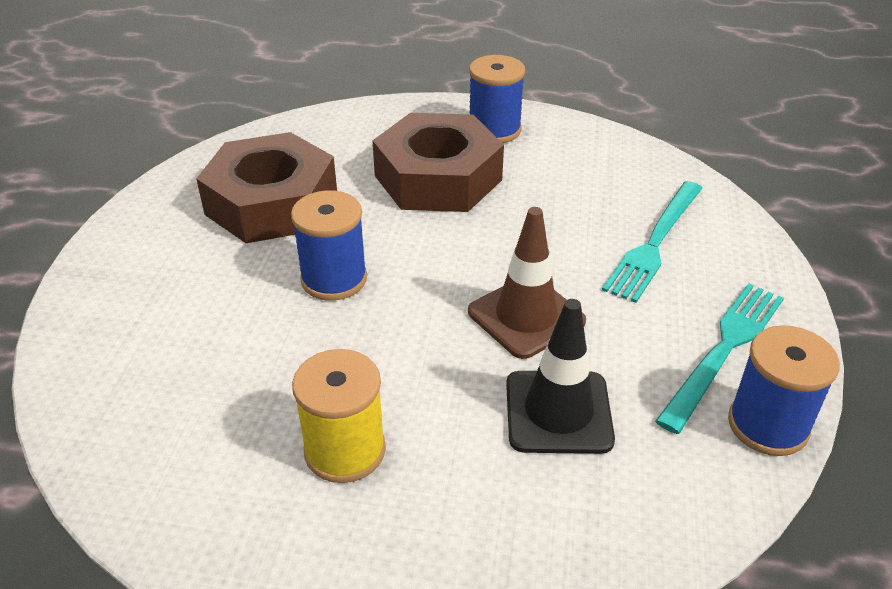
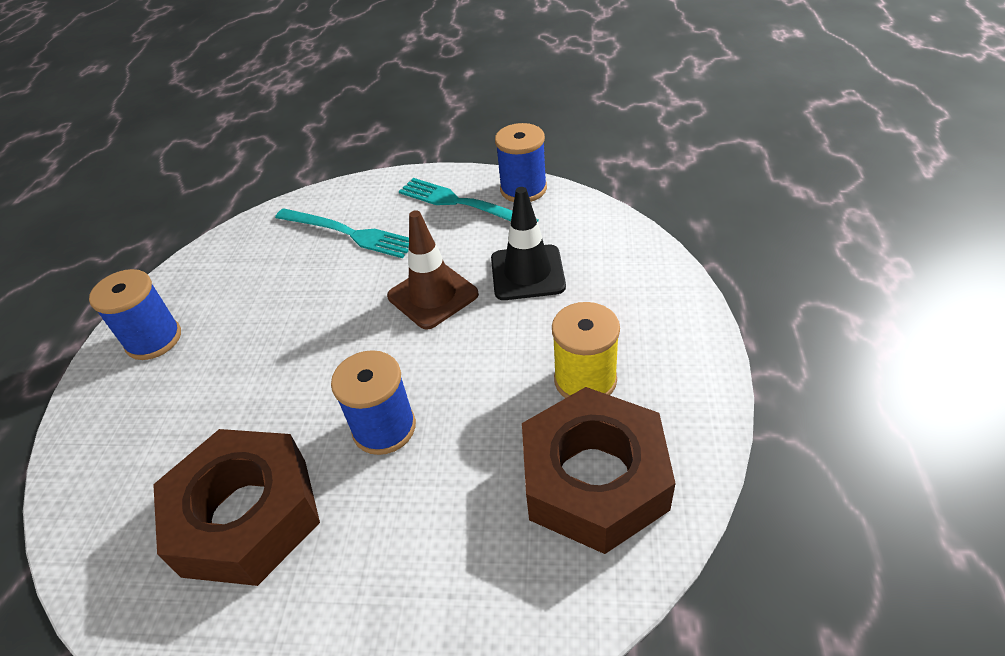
camera: 90 degrees left, 5 degrees up
brown nut [372,113,504,212] -> brown nut moved to [522,387,676,554]

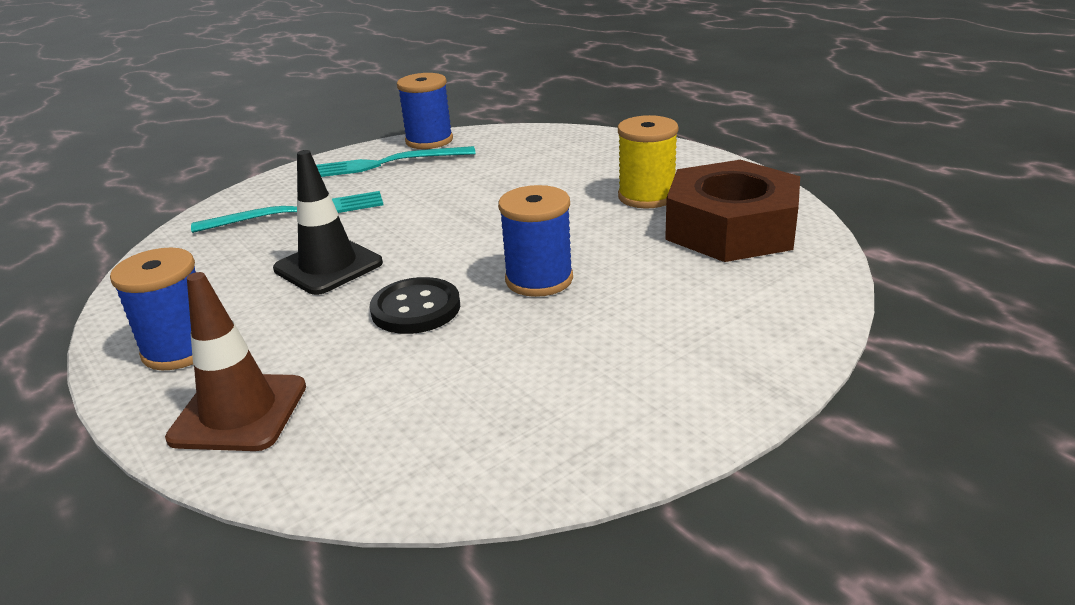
camera: 45 degrees left, 15 degrees down
brown nut [153,429,320,586] -> none
brown traffic cone [387,210,479,330] -> brown traffic cone moved to [165,272,306,451]
black traffic cone [491,187,566,300] -> black traffic cone moved to [273,150,383,295]
none -> black button [370,277,460,334]

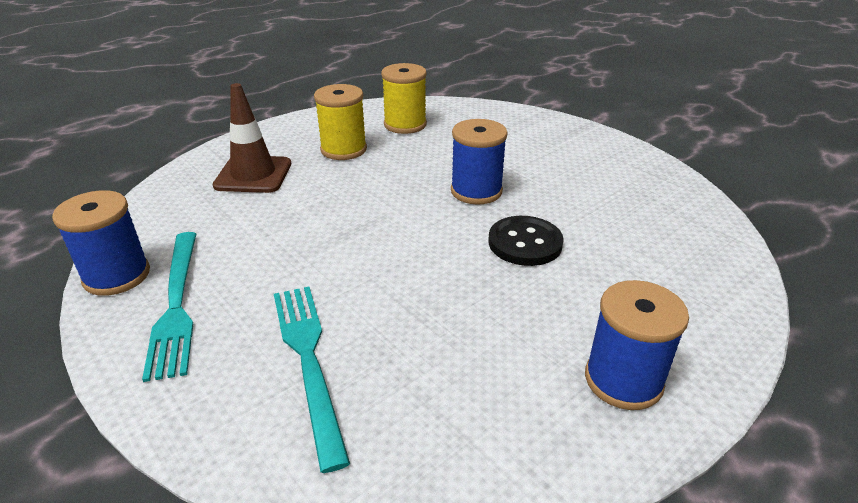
camera: 95 degrees left, 5 degrees up
brown traffic cone [165,272,306,451] -> brown traffic cone moved to [212,83,291,193]
black traffic cone [273,150,383,295] -> none
brown nut [665,160,800,262] -> yellow spool [381,63,427,134]

